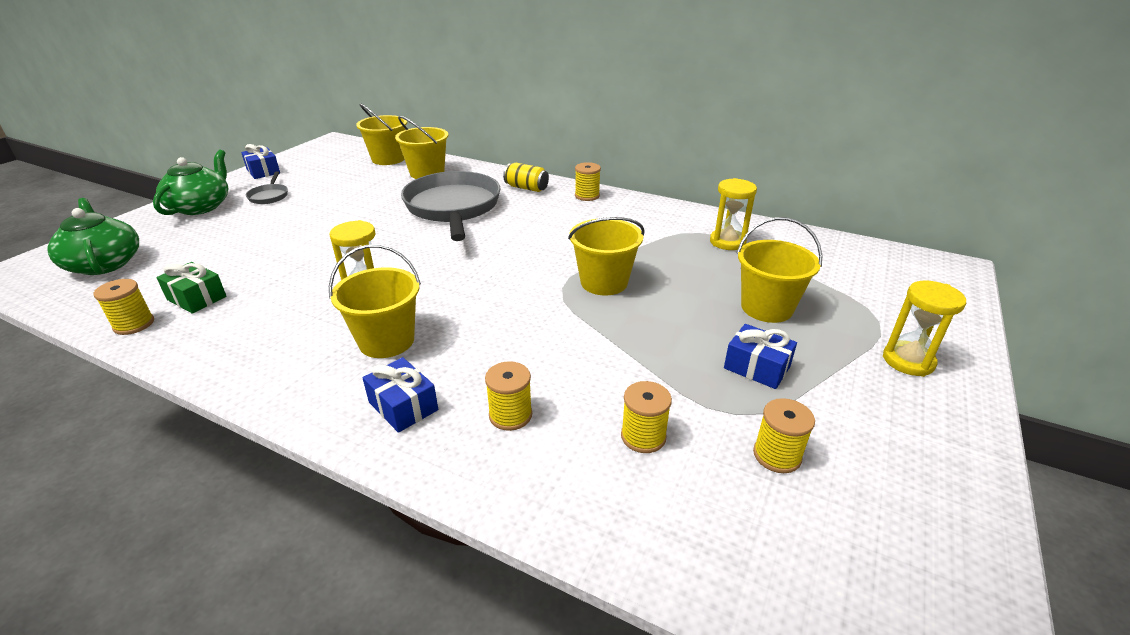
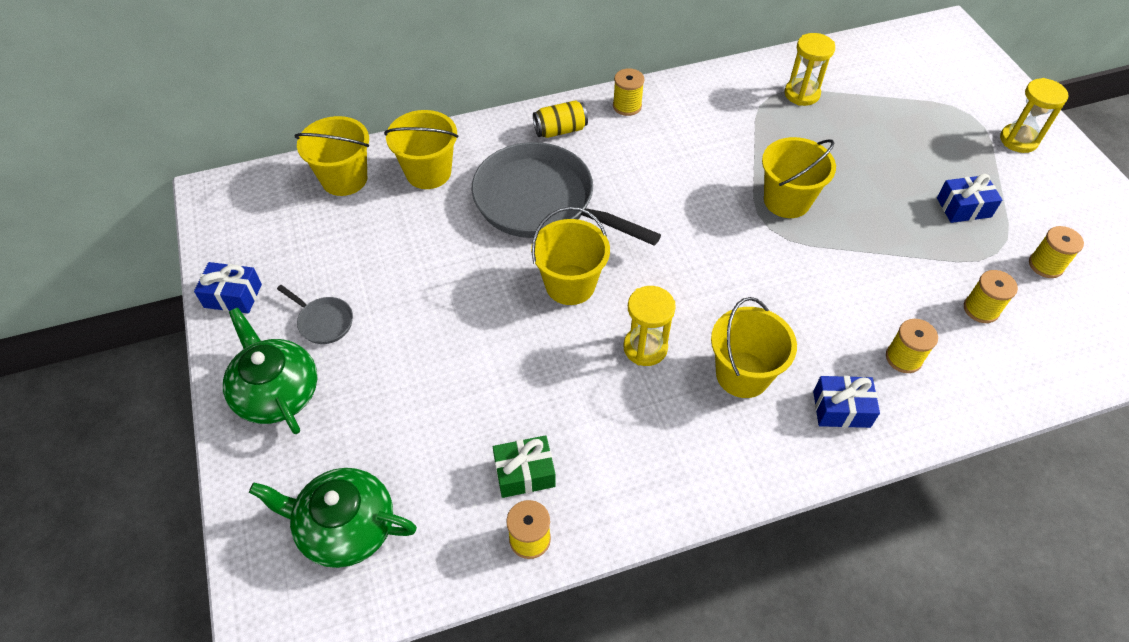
camera: 45 degrees left, 20 degrees up
yellow bucket [737,217,823,323] -> yellow bucket moved to [531,207,610,305]

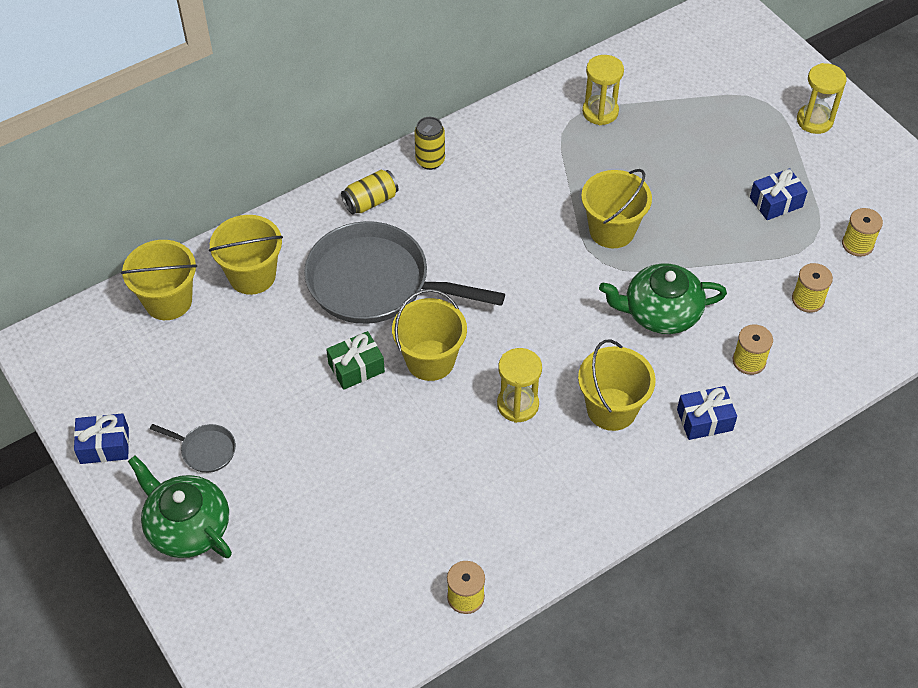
camera: 15 degrees left, 0 degrees up
green teapot [249,468,417,568] -> green teapot moved to [599,263,727,334]
green gift [493,435,556,498] -> green gift moved to [326,331,385,390]
yellow spool [613,68,645,116] -> yellow can [414,117,445,170]

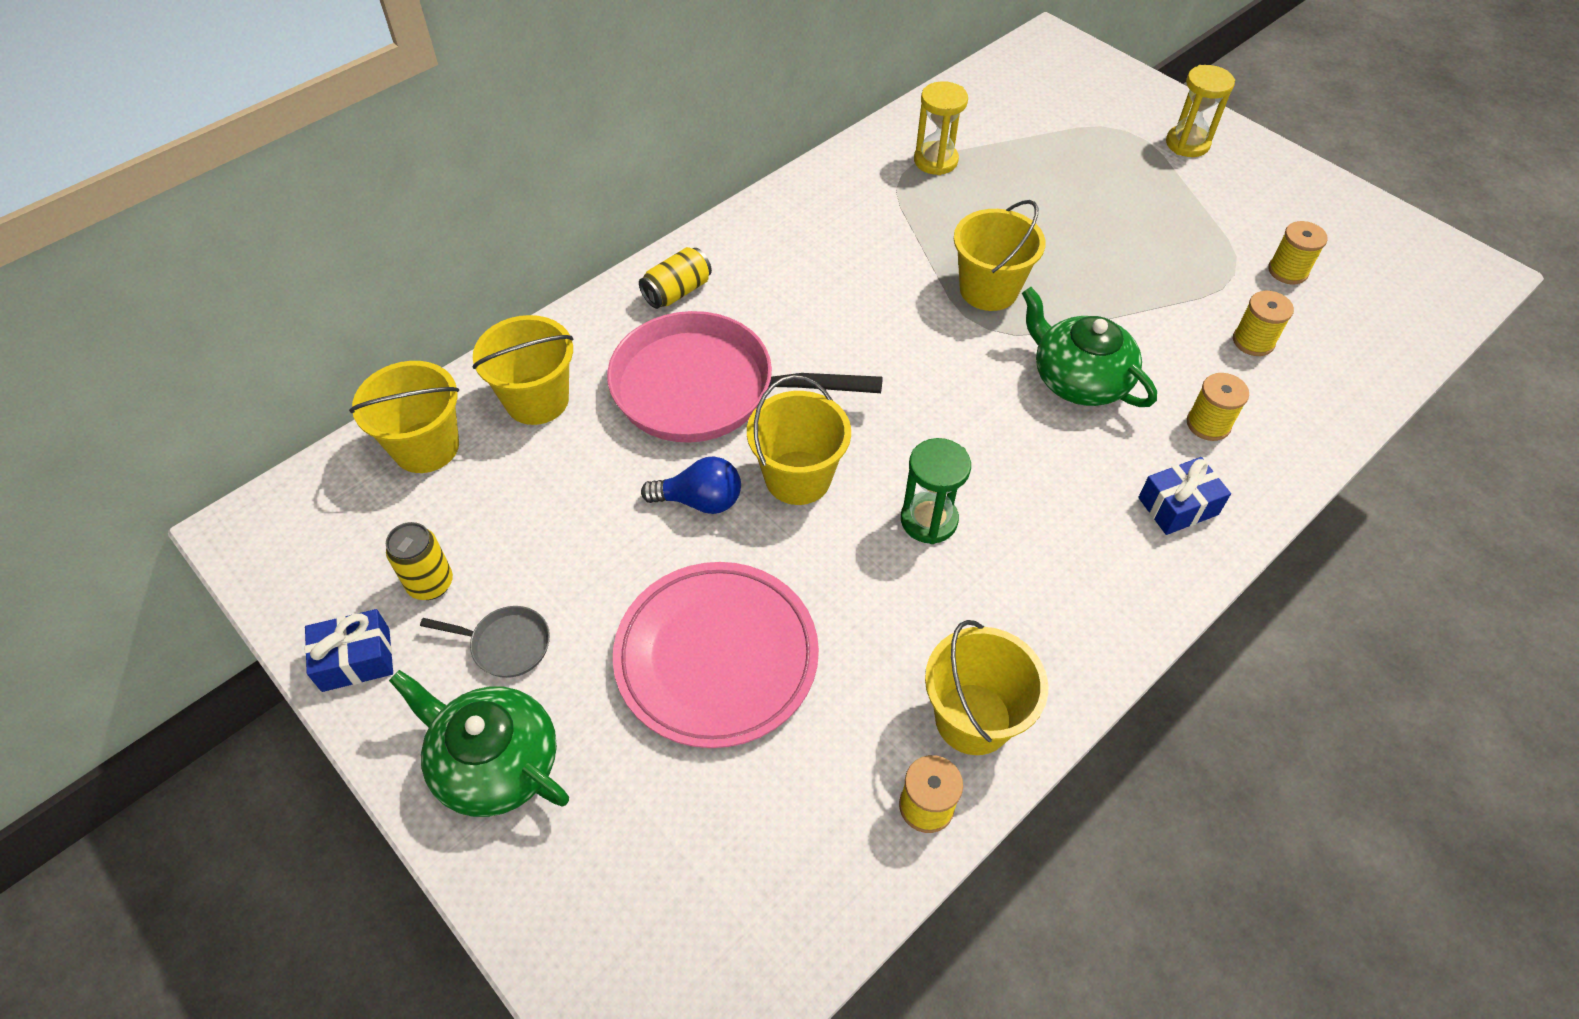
camera: 10 degrees left, 0 degrees up
grey pan [304,221,505,324] -> pink pan [607,311,883,443]
green gift [326,331,385,390] -> blue light bulb [641,456,741,514]
yellow can [414,117,445,170] -> yellow can moved to [386,522,453,600]
yellow hourglass [497,348,542,423] -> green hourglass [901,438,971,544]
yellow bucket [578,340,656,431] -> yellow bucket moved to [925,620,1048,755]
green teapot [599,263,727,334] -> green teapot turned 60 degrees clockwise [1022,287,1157,407]
blue gift [750,168,808,220] -> none
none -> pink plate [613,562,819,748]

